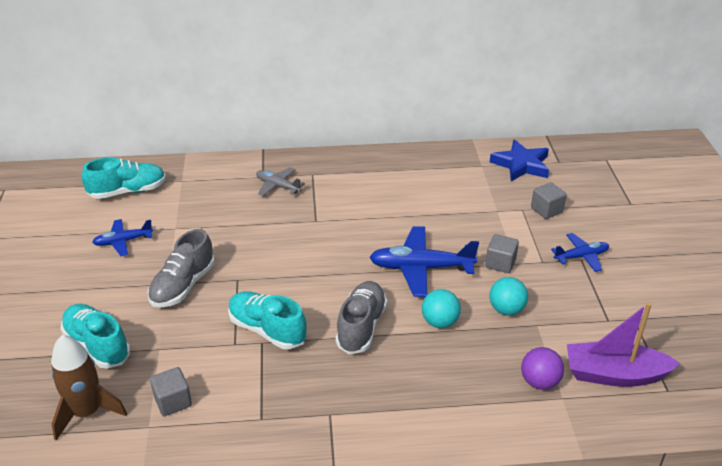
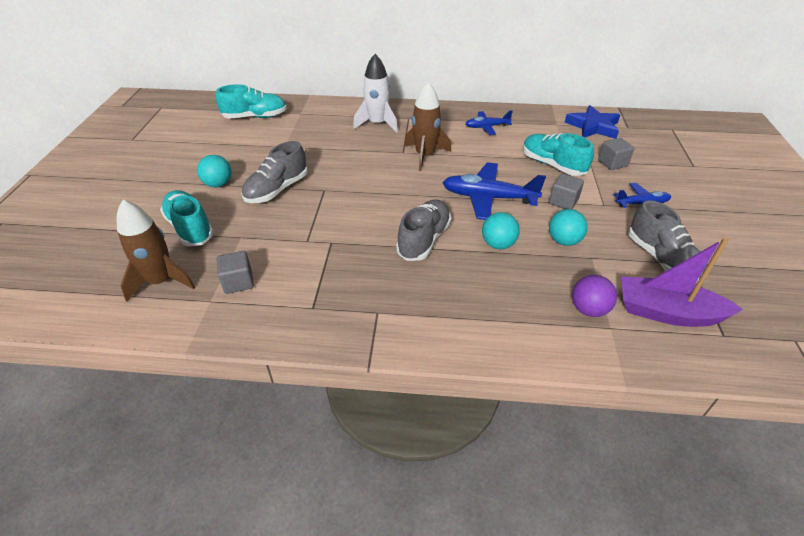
camera: 10 degrees right, 5 degrees up
blue plane [92,219,153,256] -> blue plane moved to [465,110,513,135]
turquoise shoe [228,291,307,349] -> turquoise shoe moved to [523,133,594,176]
grey plane [256,167,305,196] -> white rocket [353,54,398,133]
none -> turquoise ball [197,155,231,187]
none -> brown rocket [404,82,451,171]
none -> grey shoe [628,200,707,283]

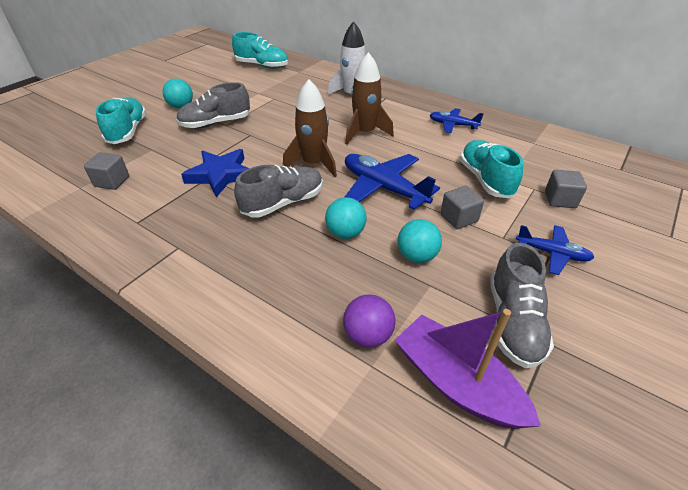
camera: 30 degrees right, 0 degrees up
brown rocket [117,200,195,302] -> brown rocket moved to [283,79,337,177]
blue star [565,105,620,139] -> blue star moved to [181,149,249,197]

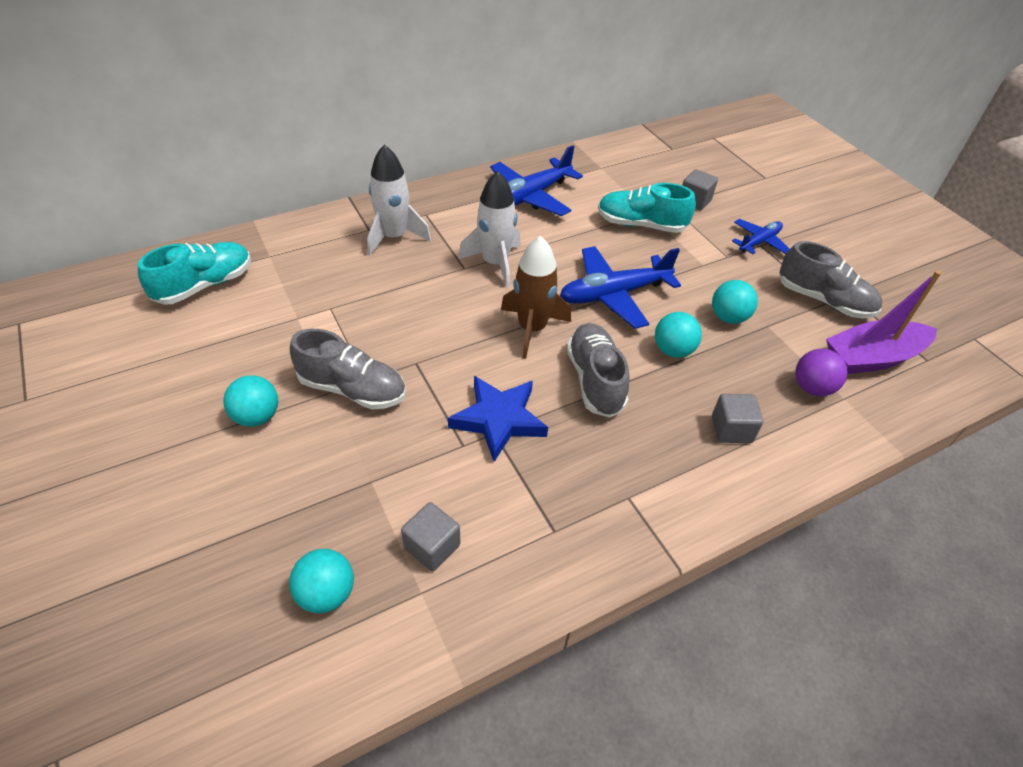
camera: 65 degrees left, 5 degrees up
turquoise shoe [96,97,147,144] -> none
grey shoe [176,82,250,129] -> grey shoe turned 75 degrees counterclockwise [290,329,406,410]
brown rocket [345,52,394,144] -> white rocket [458,171,521,288]
blue plane [430,108,484,133] -> blue plane [490,145,583,216], size x1.72
grey cube [440,186,484,229] -> grey cube moved to [712,394,763,443]
none -> turquoise ball [289,549,354,613]

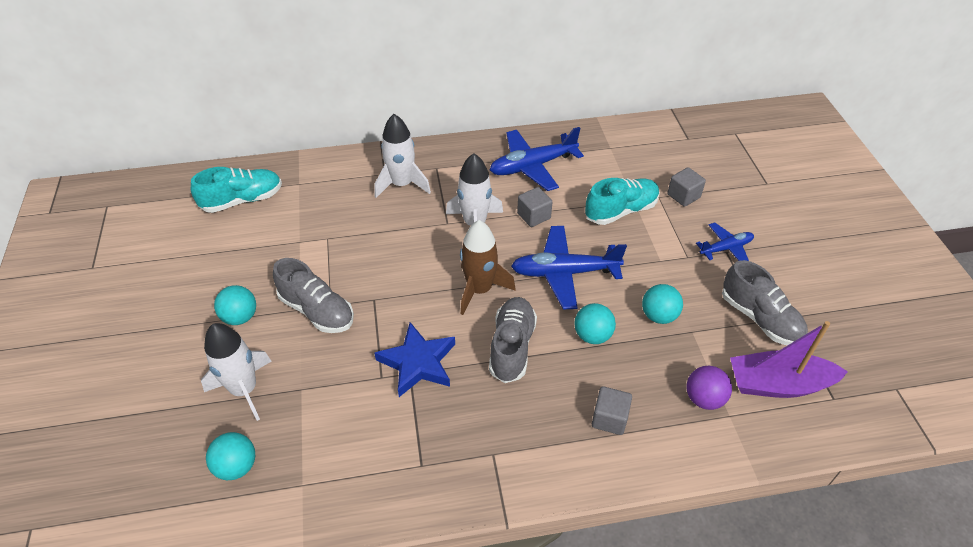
camera: 20 degrees right, 0 degrees up
grey cube [401,502,461,572] -> grey cube moved to [517,187,552,227]
turquoise shoe [598,183,696,233] -> turquoise shoe turned 120 degrees clockwise [585,178,660,225]
none -> white rocket [201,323,272,421]

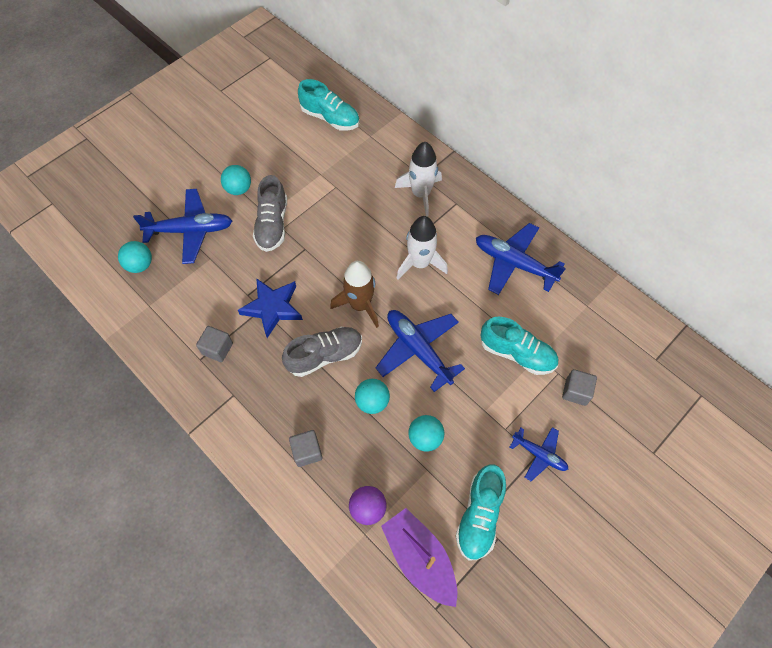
camera: 55 degrees right, 15 degrees up
white rocket [201,323,272,421] -> blue plane [133,189,232,264]
grey cube [517,187,552,227] -> grey cube moved to [196,326,233,362]
grey shoe [722,260,808,345] -> turquoise shoe [455,464,506,560]

